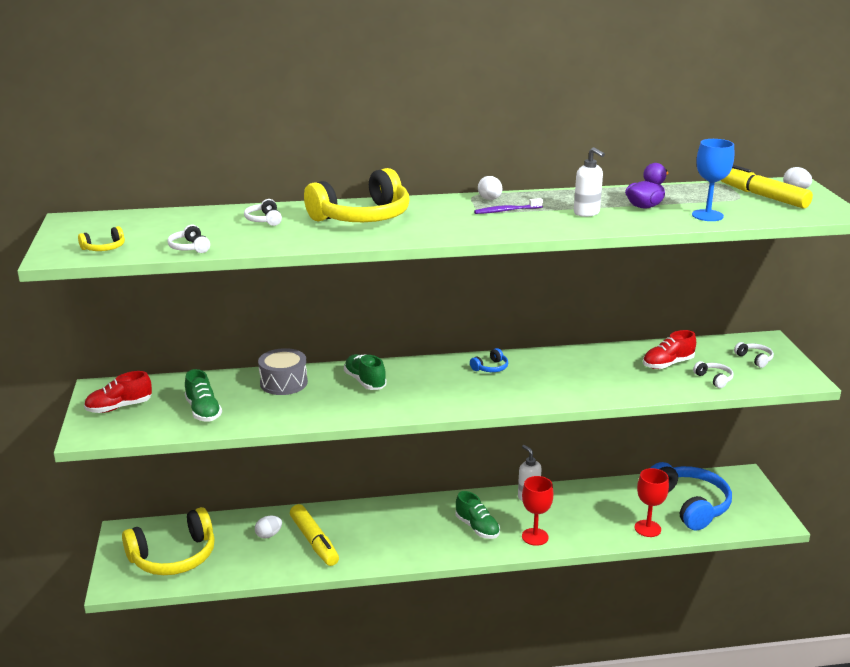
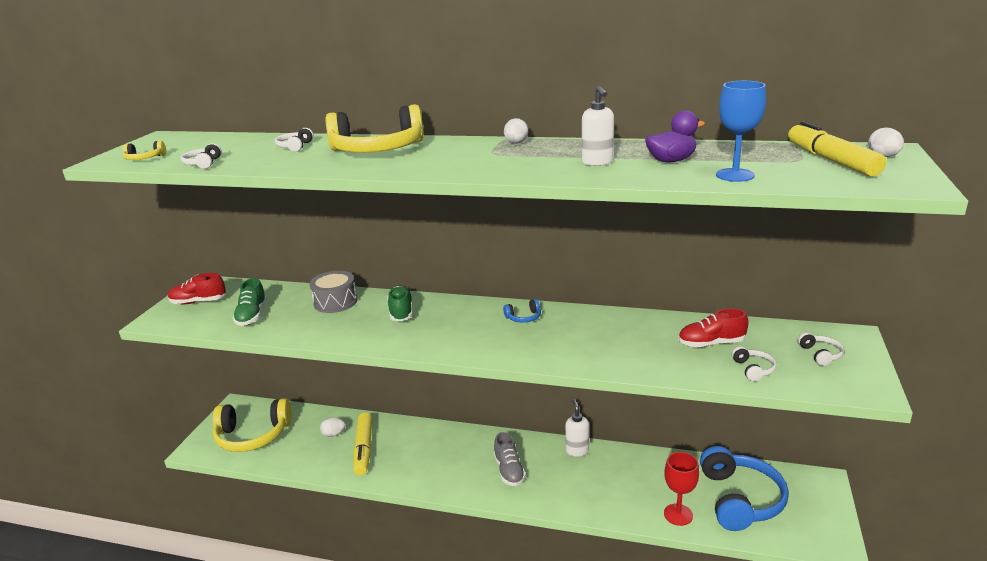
camera: 25 degrees right, 0 degrees up
green shoe [455,491,500,539] -> grey shoe [494,432,526,486]
purple toothbrush [474,198,543,214] -> none
red goblet [522,476,553,546] -> none

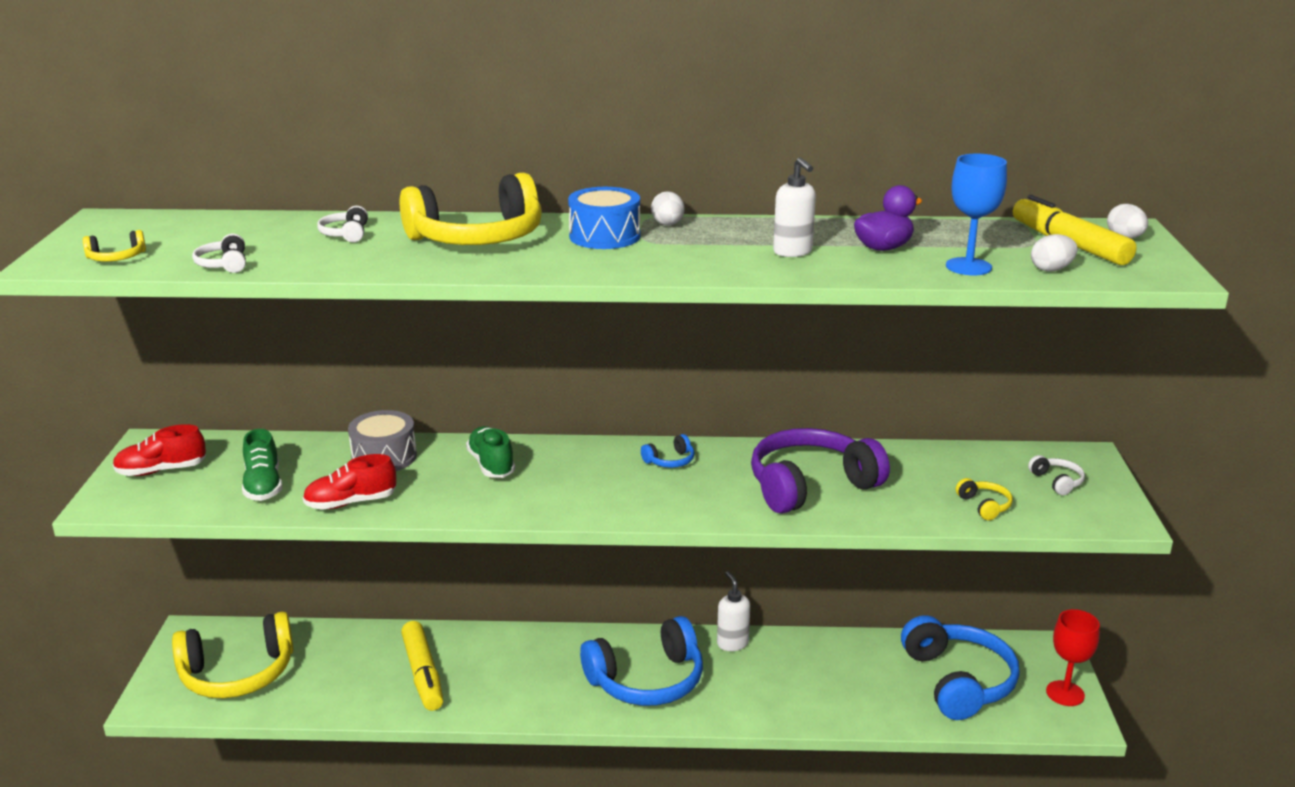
camera: 15 degrees left, 0 degrees up
white egg [320,417,346,437] -> white egg moved to [1031,234,1078,272]
grey shoe [494,432,526,486] -> blue headphones [580,616,703,706]
red goblet [664,452,699,526] -> red goblet moved to [1046,609,1100,706]
red shoe [678,308,749,347] -> red shoe moved to [303,454,396,510]
white headphones [732,346,776,382] -> yellow headphones [956,478,1013,520]
none -> blue drum [568,187,640,249]
none -> purple headphones [751,428,890,514]

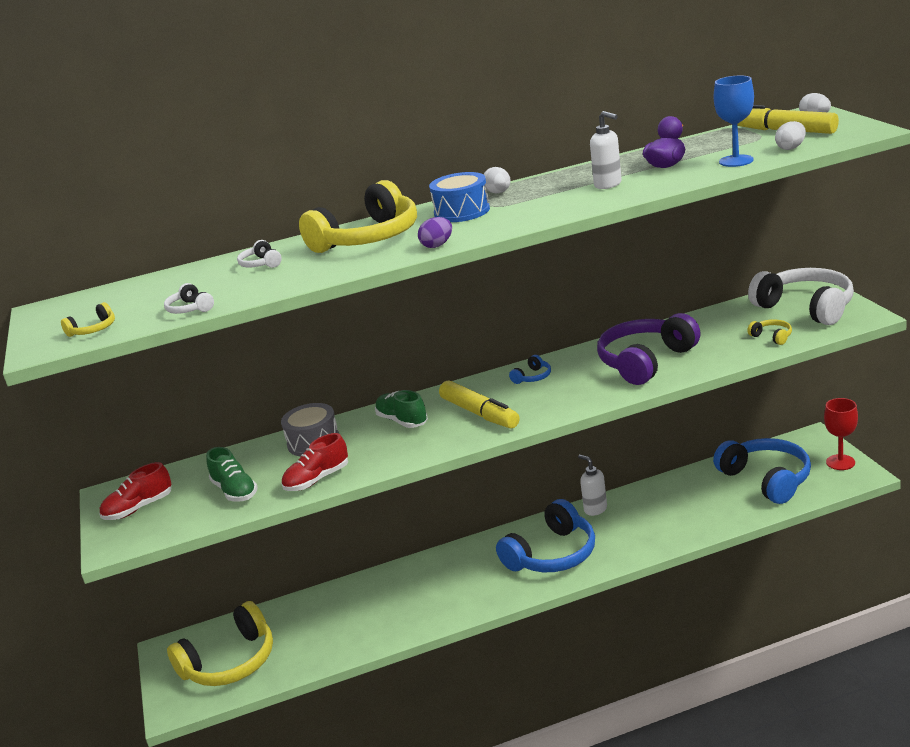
camera: 15 degrees left, 0 degrees up
yellow marker [401,621,443,711] -> yellow marker moved to [439,380,520,428]
white headphones [1028,455,1085,495] -> white headphones [748,268,854,325], size x2.44
none -> purple egg [418,217,452,248]

